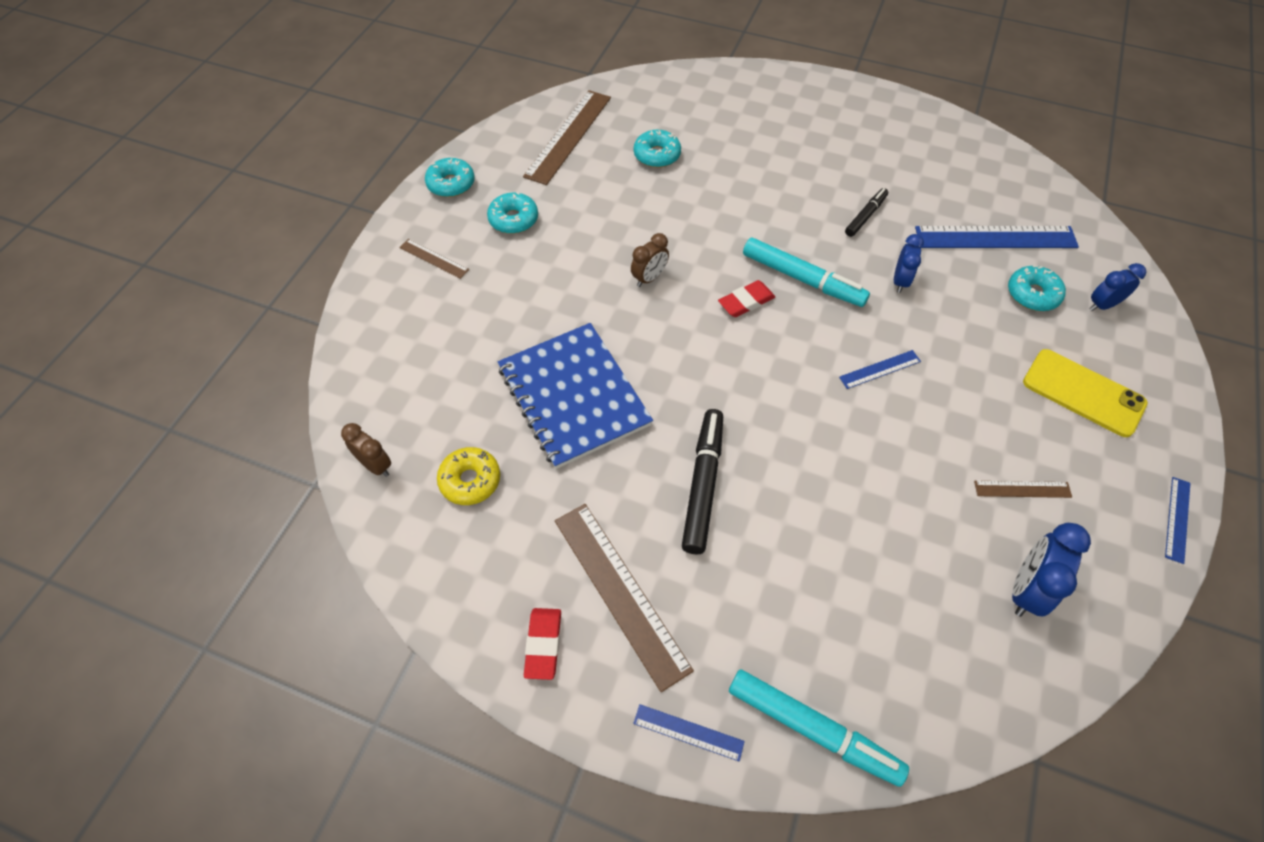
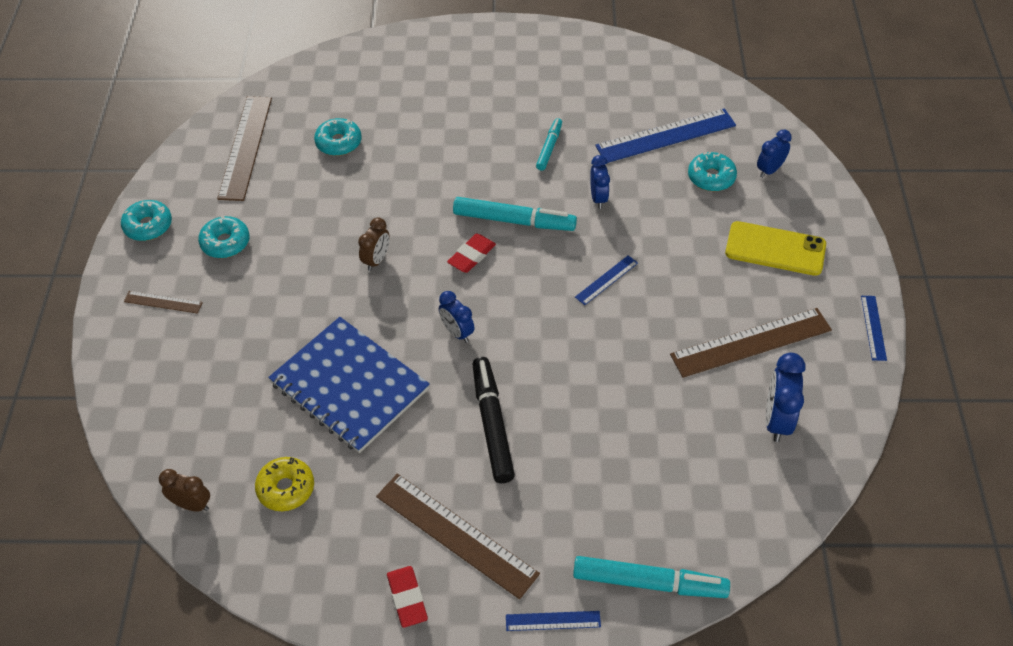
camera: 20 degrees left, 5 degrees down
black marker [845,188,888,237] -> turquoise marker [536,118,562,171]
brown ruler [974,481,1072,498] -> brown ruler [670,308,832,378], size x2.04
none -> blue clock [439,291,475,343]

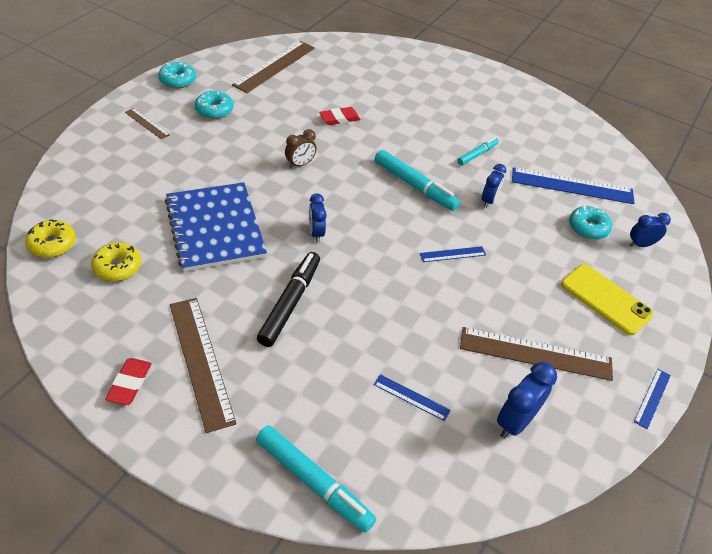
camera: 25 degrees right, 5 degrees down
brown clock [159,469,210,512] -> yellow donut [25,220,76,258]
turquoise donut [314,118,362,156] -> none
red eraser [447,234,496,273] -> red eraser moved to [319,107,361,125]
blue ruler [506,611,601,631] -> blue ruler moved to [374,374,450,421]

